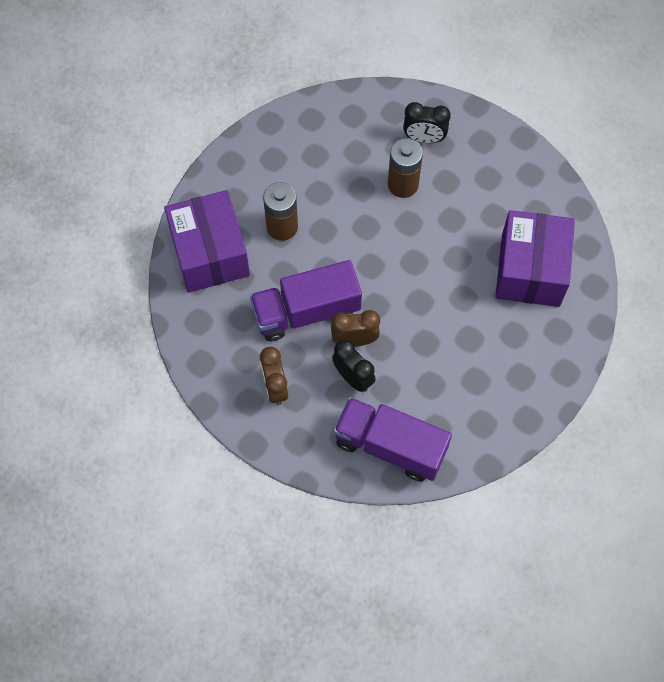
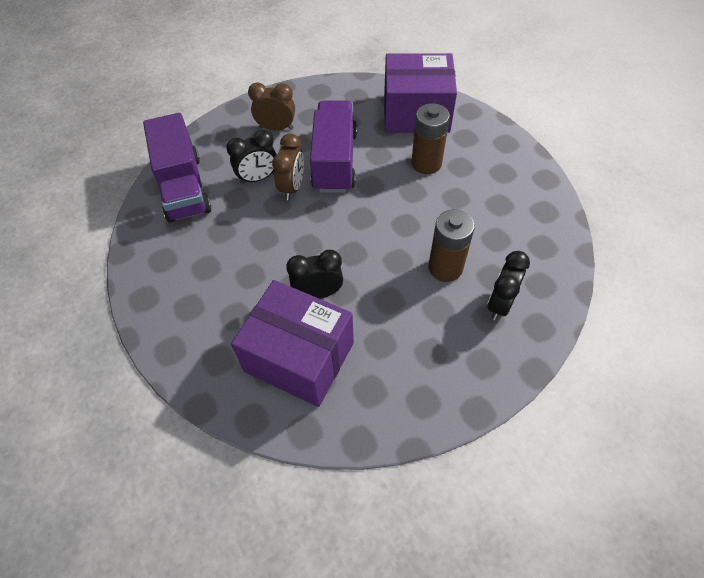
camera: 110 degrees right, 10 degrees down
purple truck [334,397,452,482] -> purple truck turned 120 degrees clockwise [143,113,211,223]
none -> black clock [286,250,343,299]

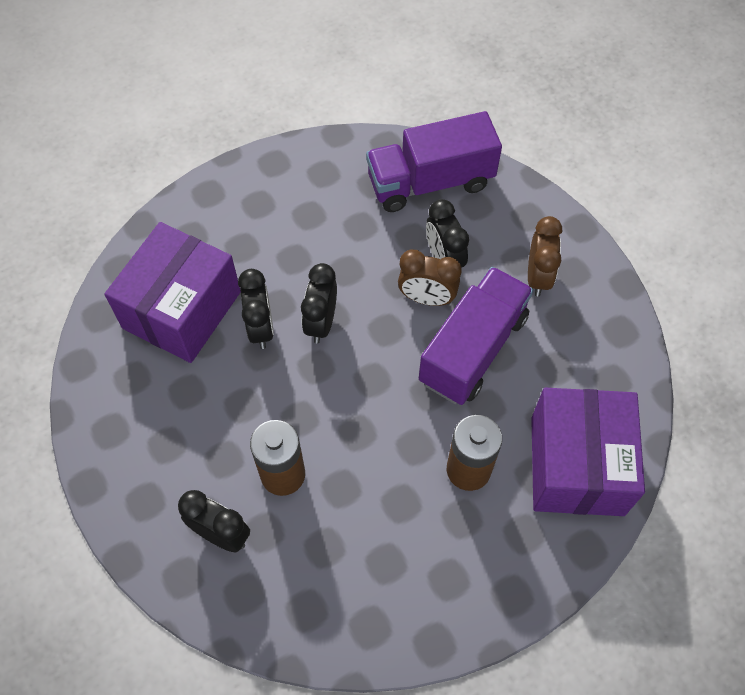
camera: 90 degrees right, 5 degrees up
purple truck [310,101,357,193] -> purple truck turned 60 degrees counterclockwise [419,267,533,405]
none -> black clock [301,263,337,344]

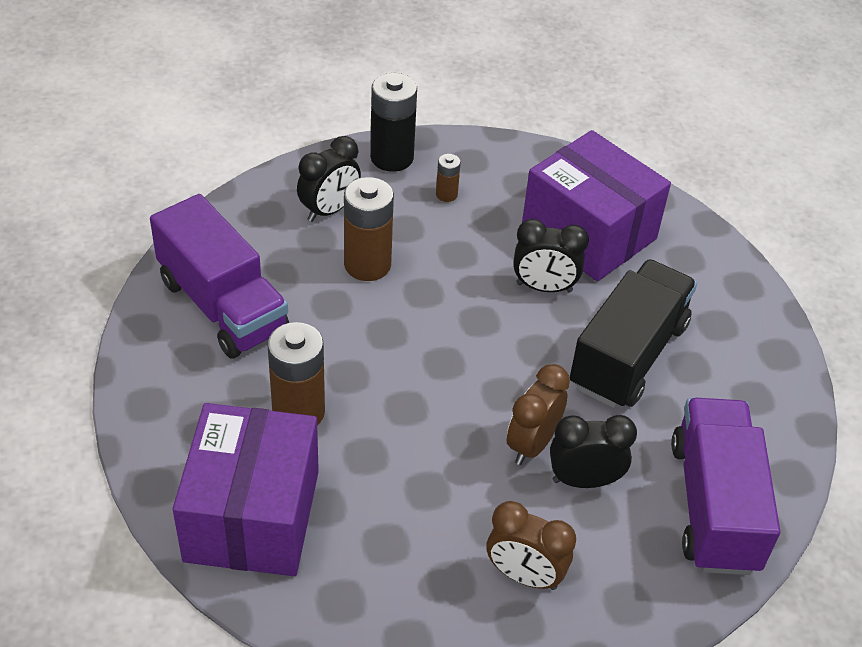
camera: 105 degrees right, 15 degrees down
black clock [301,263,337,344] -> none
purple truck [419,267,533,405] -> purple truck moved to [150,194,289,359]
purple box [531,388,645,516] -> purple box turned 75 degrees clockwise [173,403,319,576]
none -> black battery [370,73,417,172]
none -> brown battery [436,154,461,202]
none -> black truck [570,259,697,408]

